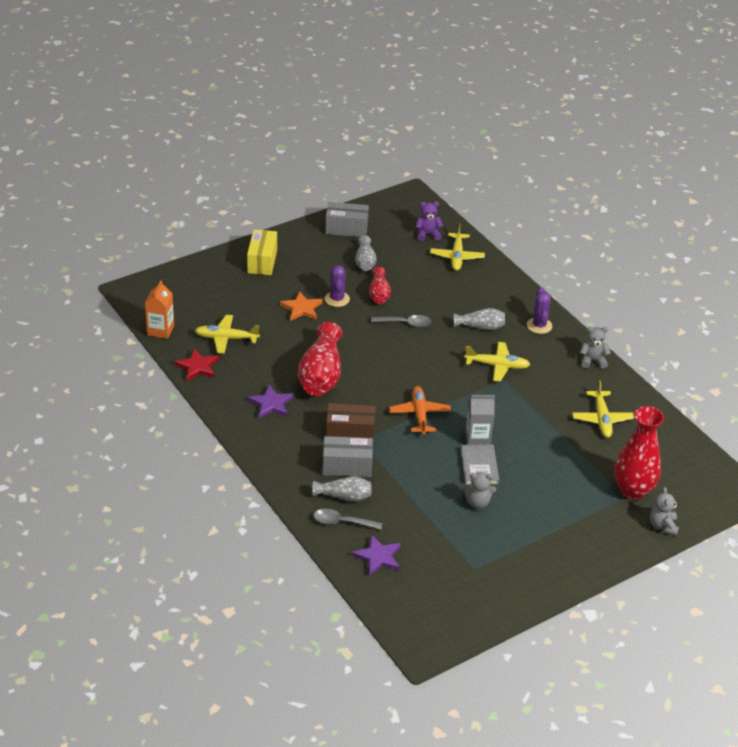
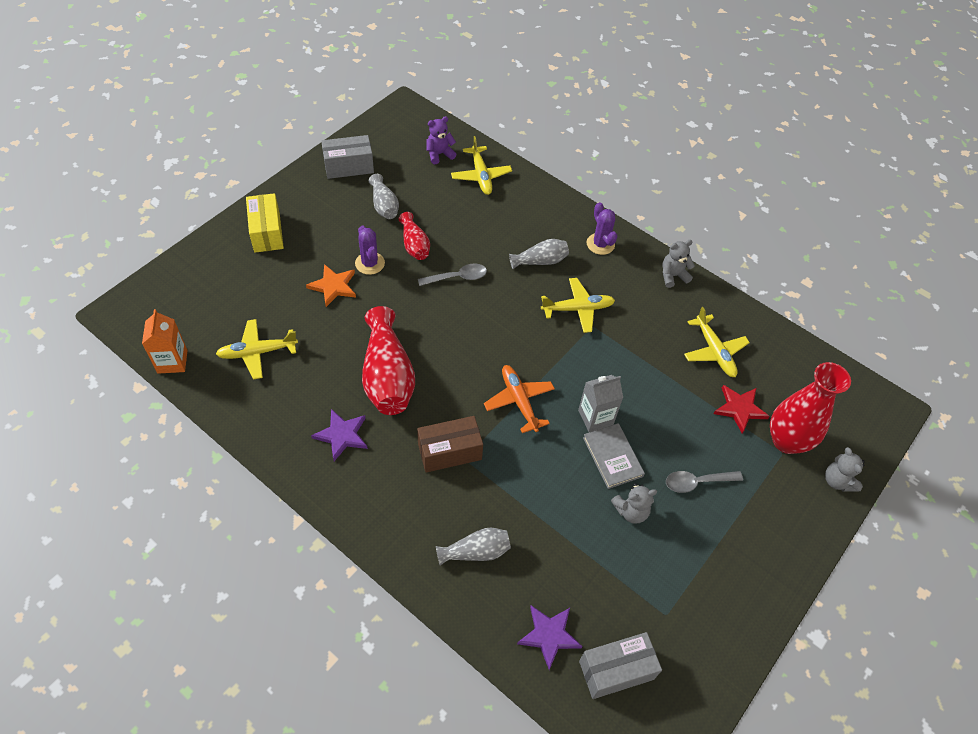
camera: 20 degrees left, 15 degrees up
red star [174,348,219,381] -> red star moved to [714,385,770,434]
grey spoon [314,509,382,530] -> grey spoon moved to [666,471,743,493]
grey box [323,436,373,477] -> grey box moved to [579,632,662,699]

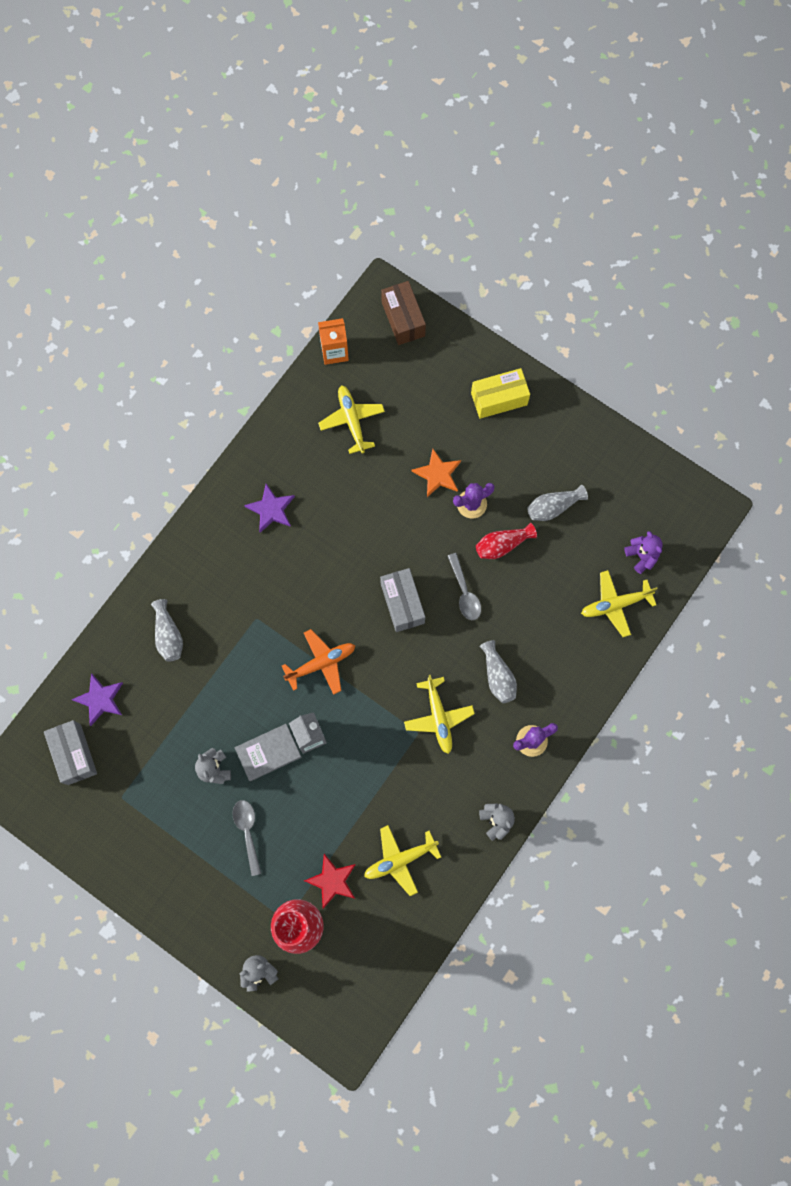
camera: 90 degrees right, 20 degrees up
grey box [321,135,374,179] -> grey box moved to [380,568,425,632]
red vase [362,306,415,415] -> none
brown box [417,416,483,473] -> brown box moved to [381,281,426,345]

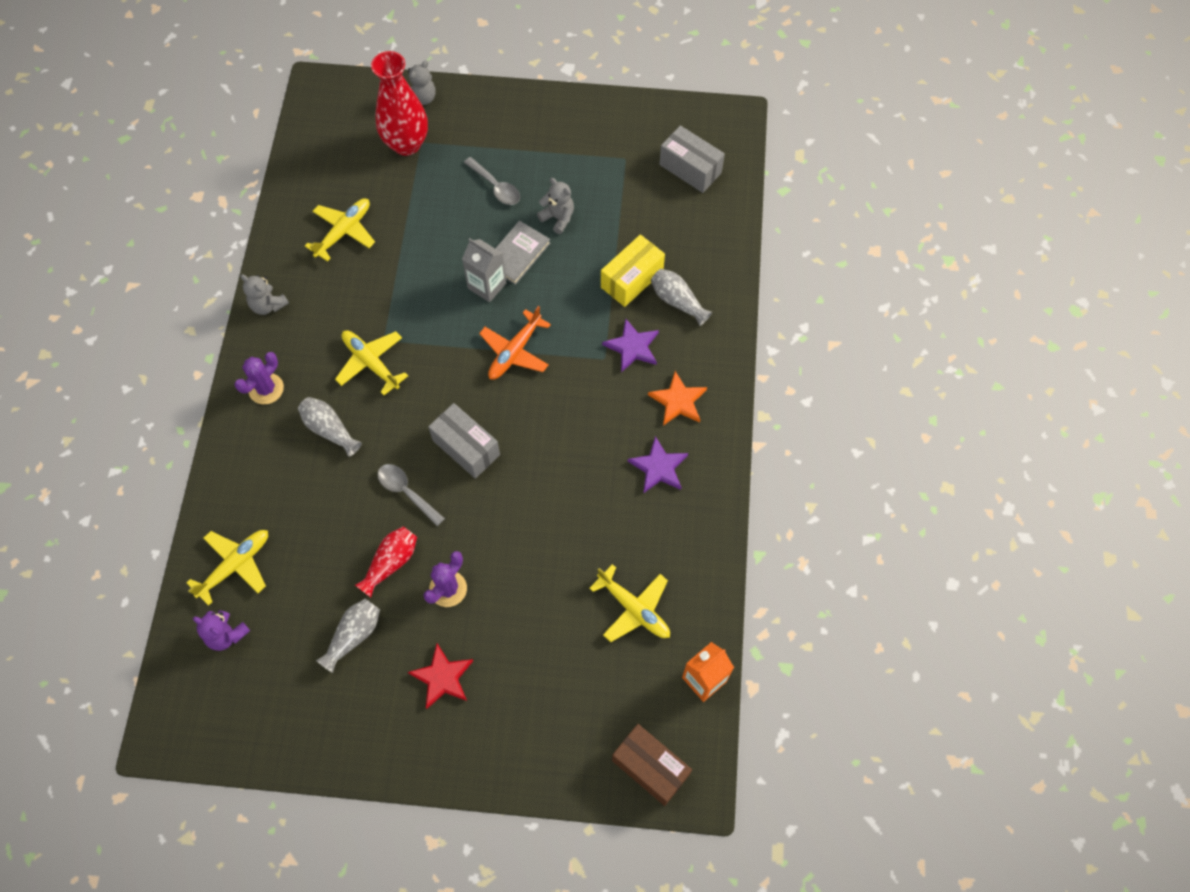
camera: 150 degrees right, 10 degrees down
purple star [71,673,123,726] -> purple star moved to [602,318,659,372]
red star [304,854,356,909] -> red star moved to [408,644,473,709]
orange star [411,449,461,497] -> orange star moved to [648,371,707,425]
yellow box [471,368,530,419] -> yellow box moved to [601,234,665,307]

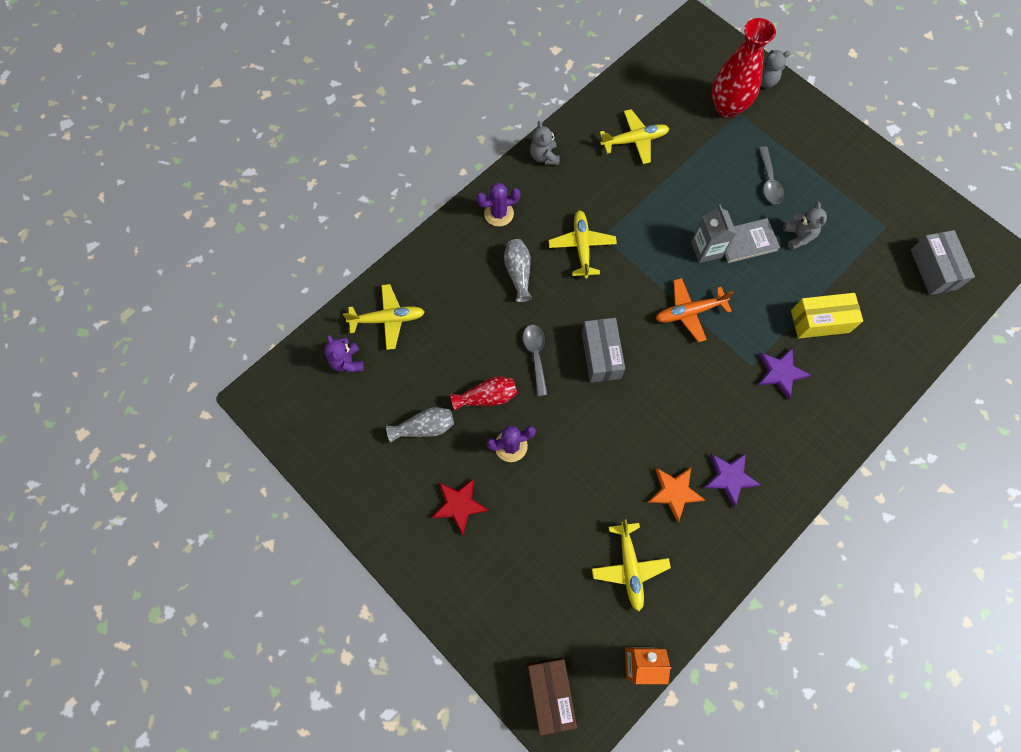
camera: 40 degrees right, 5 degrees up
orange star [648,371,707,425] -> orange star moved to [648,468,705,522]
grey vase [651,269,712,326] -> none

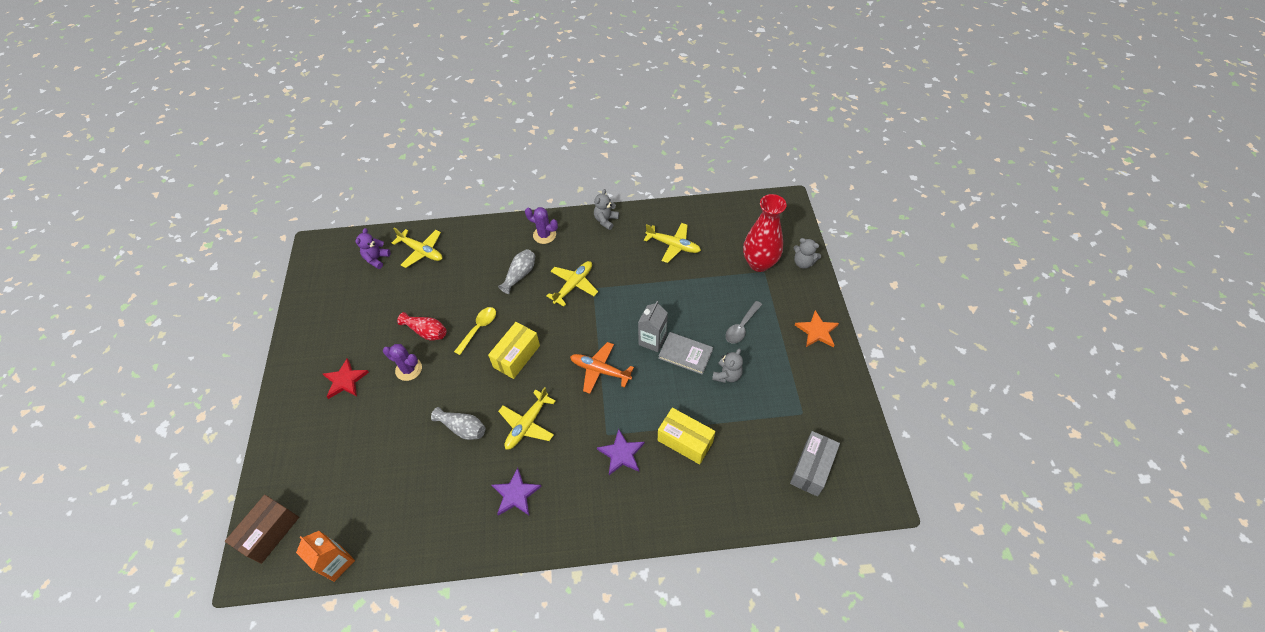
camera: 40 degrees right, 15 degrees down
grey vase [386,407,454,443] -> grey vase moved to [431,407,485,440]
grey spoon [523,325,547,396] -> yellow spoon [454,307,496,355]
grey box [582,318,625,383] -> yellow box [488,322,540,379]
yellow plane [592,519,671,611] -> yellow plane moved to [498,387,556,450]
orange star [648,468,705,522] -> orange star moved to [795,310,839,347]

